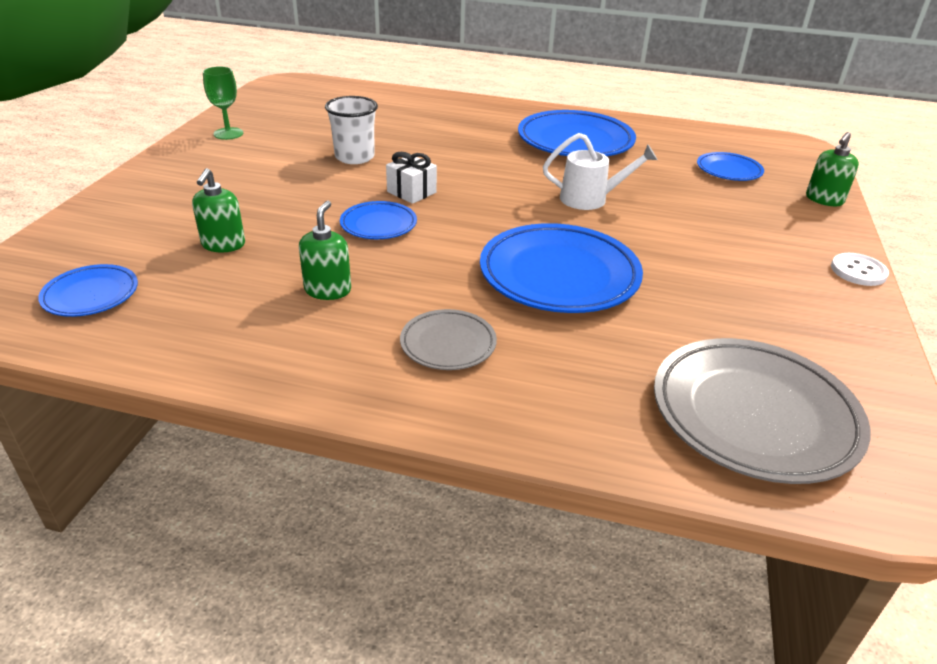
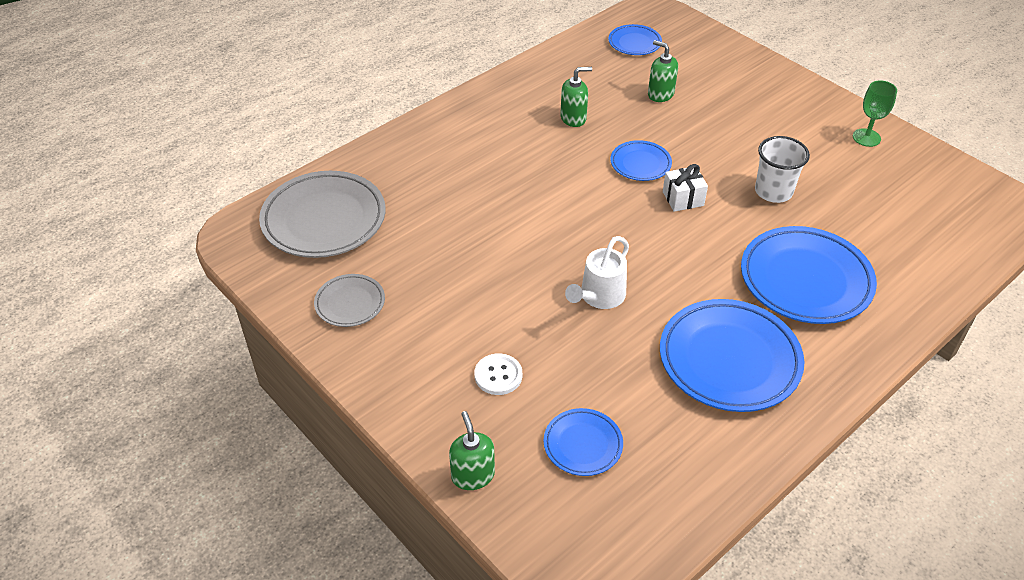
camera: 125 degrees right, 10 degrees up
green soap dispenser [299,201,351,300] -> green soap dispenser turned 60 degrees counterclockwise [560,67,592,127]
grey plate [400,309,497,370] -> grey plate moved to [314,274,385,327]
blue plate [480,223,643,313] -> blue plate moved to [741,226,877,324]
white button [831,253,889,286] -> white button moved to [474,353,522,395]

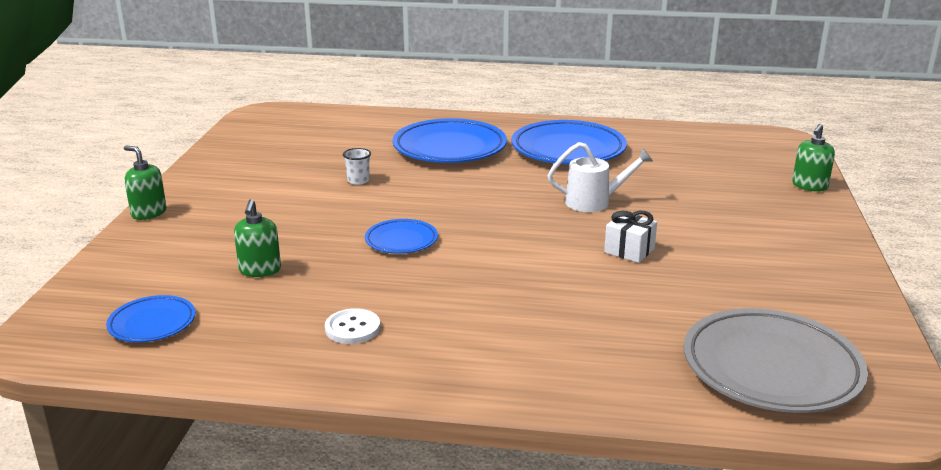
camera: 130 degrees left, 20 degrees down
grey plate [314,274,385,327] -> none
white button [474,353,522,395] -> white button moved to [325,308,380,344]
blue plate [544,408,623,476] -> none
green soap dispenser [560,67,592,127] -> green soap dispenser moved to [124,146,167,220]
white gift [663,164,708,212] -> white gift moved to [604,211,657,263]
white cup [755,136,810,203] -> white cup [343,148,371,185], size x0.57
green goblet [853,80,897,147] -> none

